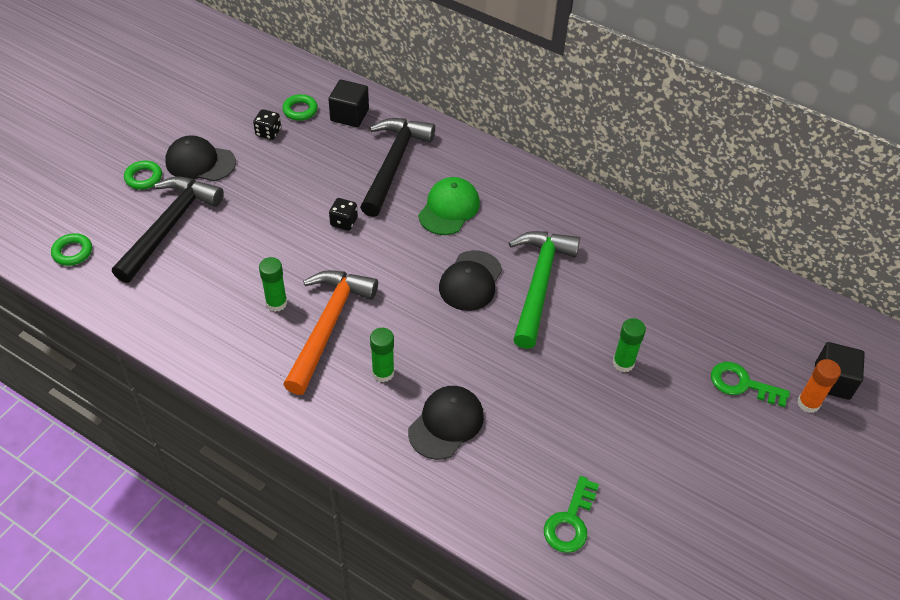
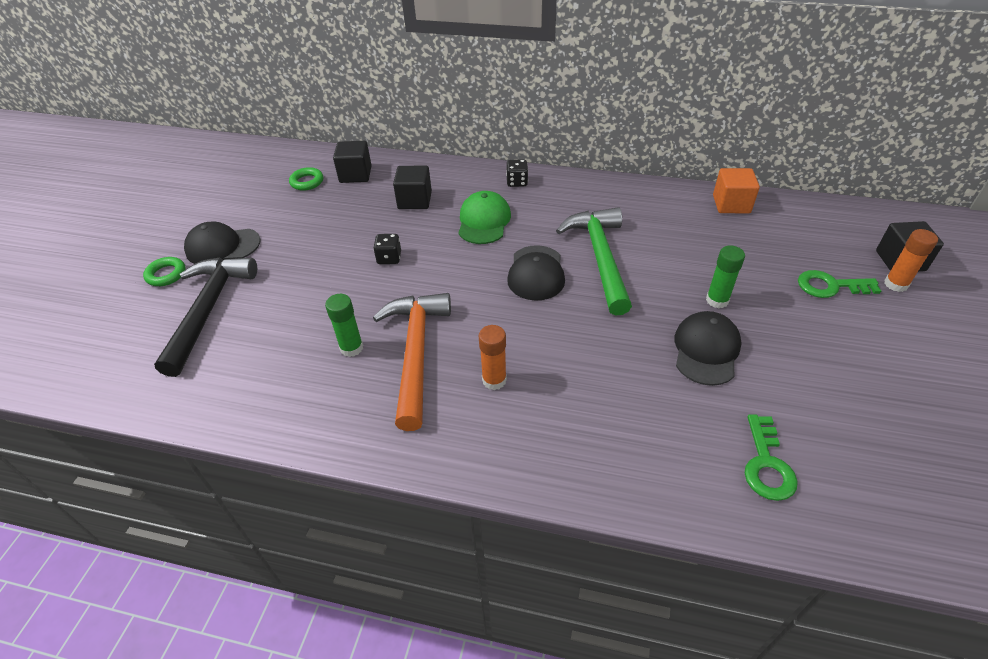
camera: 15 degrees left, 5 degrees down
green ring [51,233,92,266] -> none
black dice [253,109,281,140] -> black dice moved to [506,159,528,187]
black hammer [360,118,435,217] -> black cube [393,166,432,209]
green glue stick [370,328,394,382] -> orange glue stick [479,325,507,390]
black cap [408,386,484,460] -> black cap moved to [674,311,742,386]
none -> orange cube [713,168,760,213]

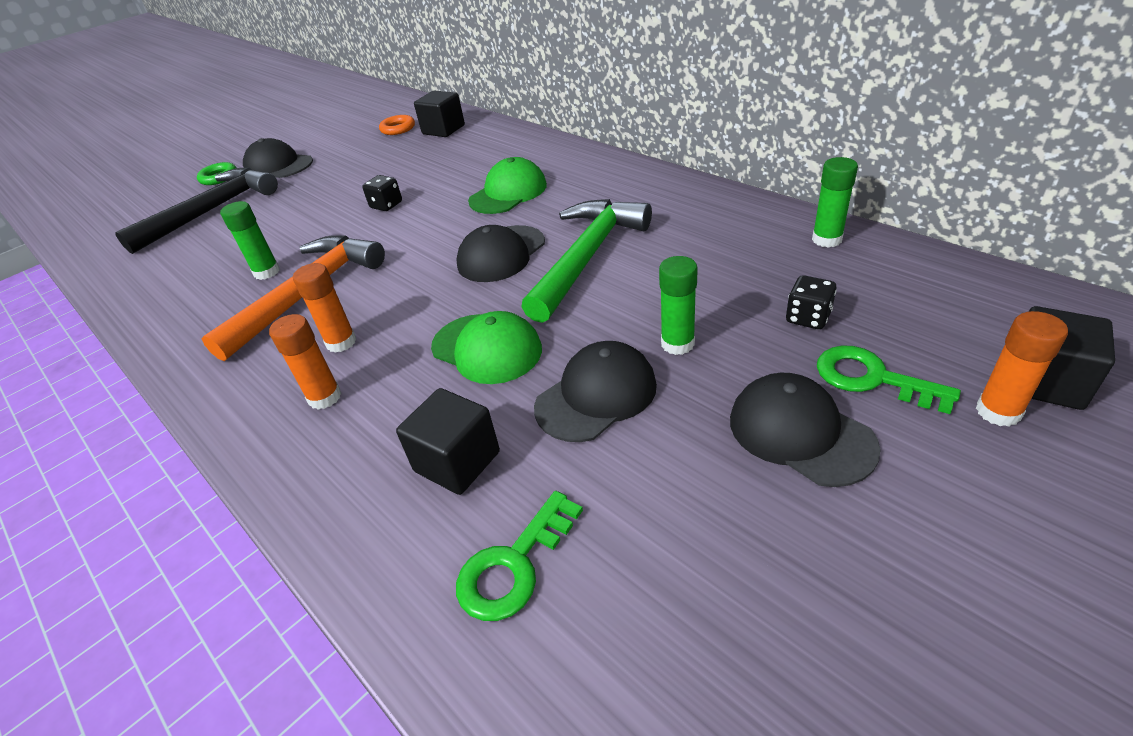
camera: 35 degrees right, 5 degrees down
green ring [289,167,323,191] -> orange ring [379,115,415,135]
black cube [393,166,432,209] -> black cube moved to [396,388,500,495]
black dice [506,159,528,187] -> black dice moved to [786,275,837,329]
orange cube [713,168,760,213] -> green glue stick [812,157,858,248]
none -> orange glue stick [269,314,342,410]
none -> green cap [431,311,542,384]
none -> black cap [730,373,881,487]

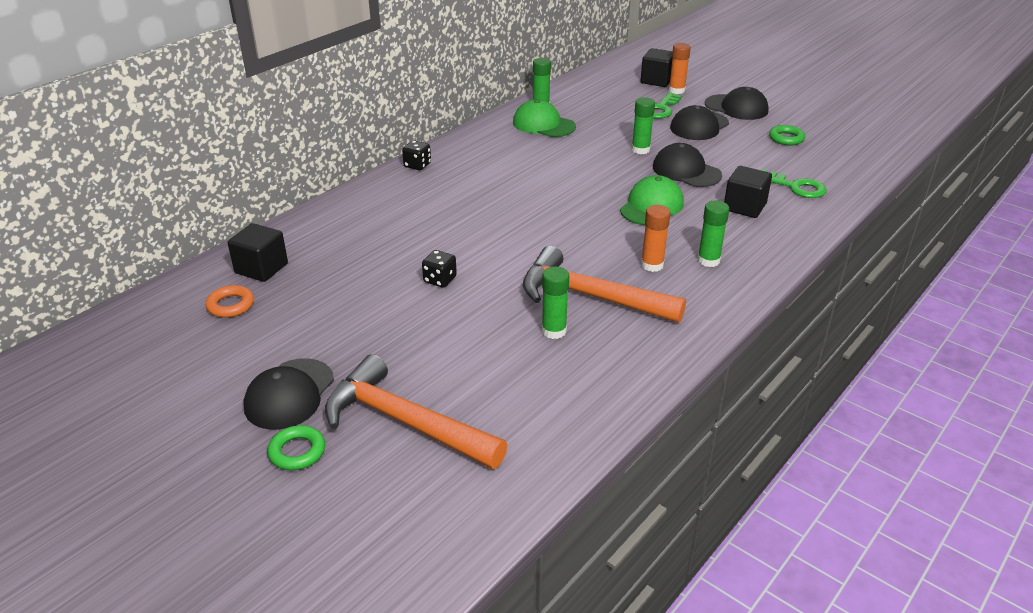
camera: 100 degrees left, 5 degrees down
black hammer [115,168,278,254] -> orange hammer [325,354,508,469]
orange glue stick [269,314,342,410] -> green glue stick [697,201,729,267]
black cap [456,225,545,282] -> black cap moved to [705,87,769,120]
green cap [468,157,547,214] -> green cap moved to [513,99,576,137]
green hammer [521,199,652,323] -> none
black dice [786,275,837,329] -> black dice moved to [402,140,431,170]
none -> green ring [769,125,805,146]

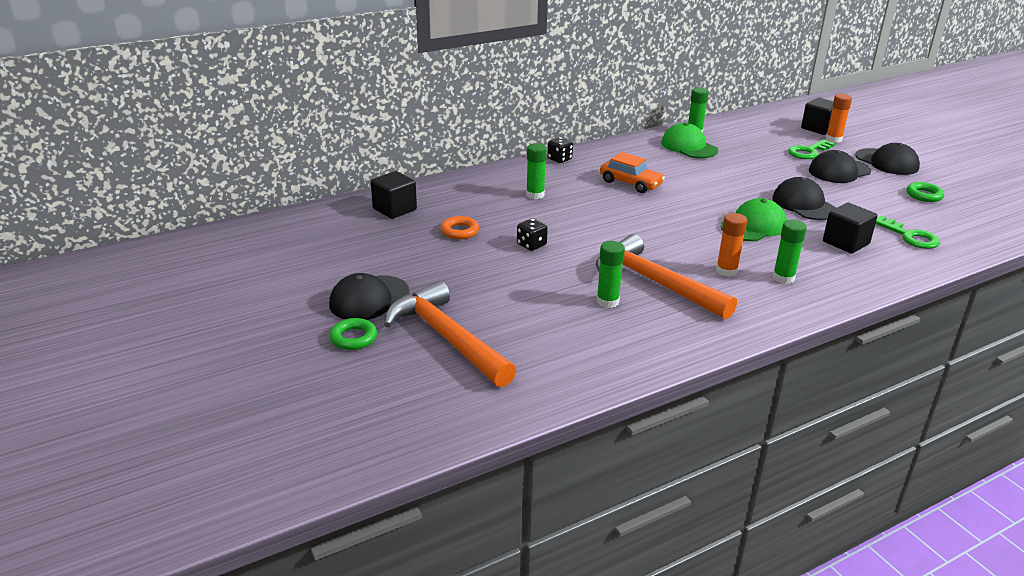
camera: 20 degrees right, 5 degrees down
orange ring [206,285,254,318] -> orange ring moved to [440,216,479,239]
green glue stick [632,97,655,154] -> green glue stick moved to [526,143,547,199]
none -> orange car [600,152,665,193]

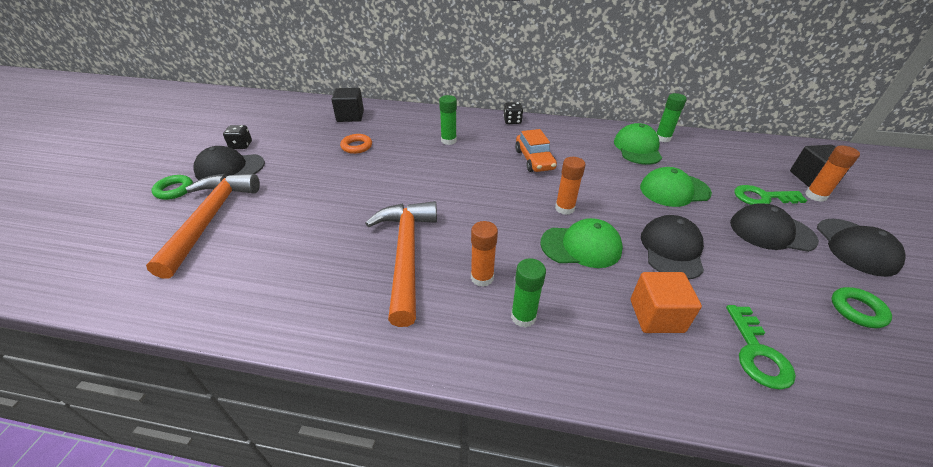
camera: 40 degrees right, 10 degrees up
black dice [517,218,548,251] -> black dice moved to [223,125,252,149]
green glue stick [596,241,625,308] -> none
black cube [823,203,878,254] -> orange cube [631,272,702,333]
none -> orange glue stick [555,157,585,215]
none -> green cap [640,167,712,207]

